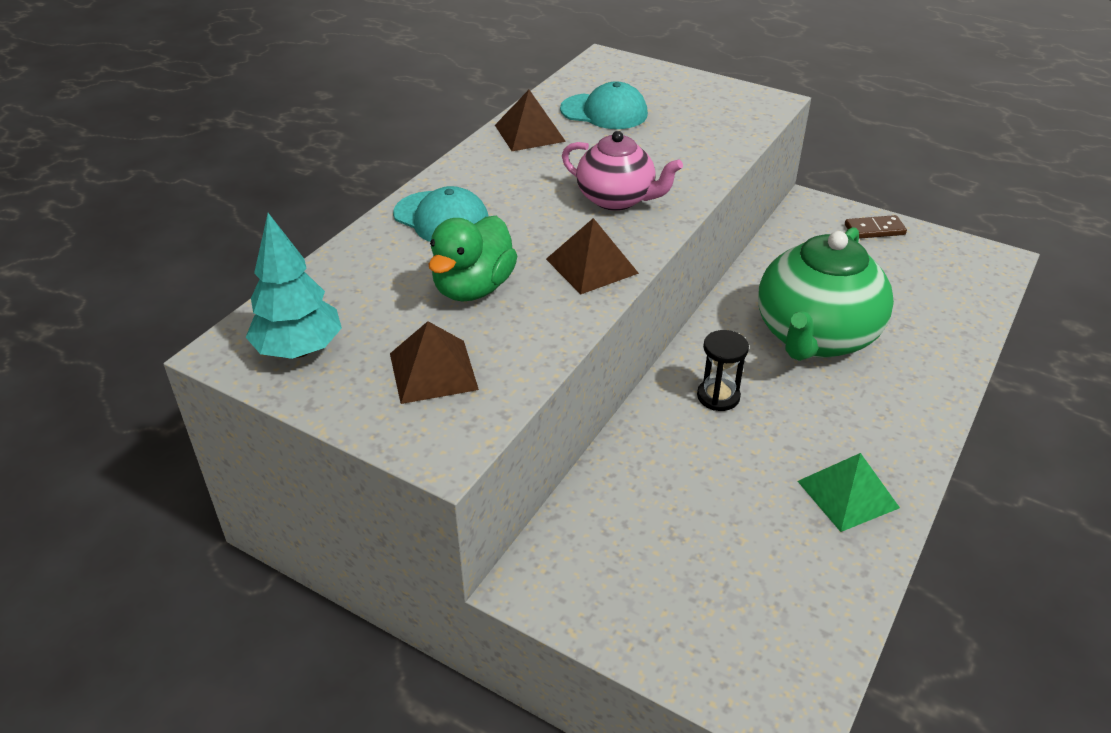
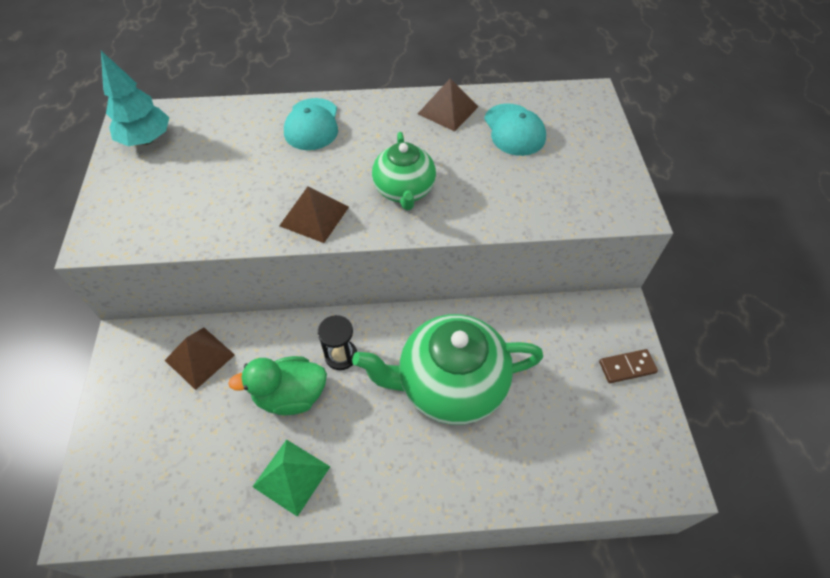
camera: 55 degrees right, 15 degrees up
brown pyramid [390,321,479,404] -> brown pyramid moved to [165,328,235,390]
green duck [428,216,517,302] -> green duck moved to [228,356,327,415]
pink teapot [562,131,683,211] -> green teapot [372,132,436,210]
brown domino [845,215,907,239] -> brown domino turned 60 degrees counterclockwise [599,349,658,383]

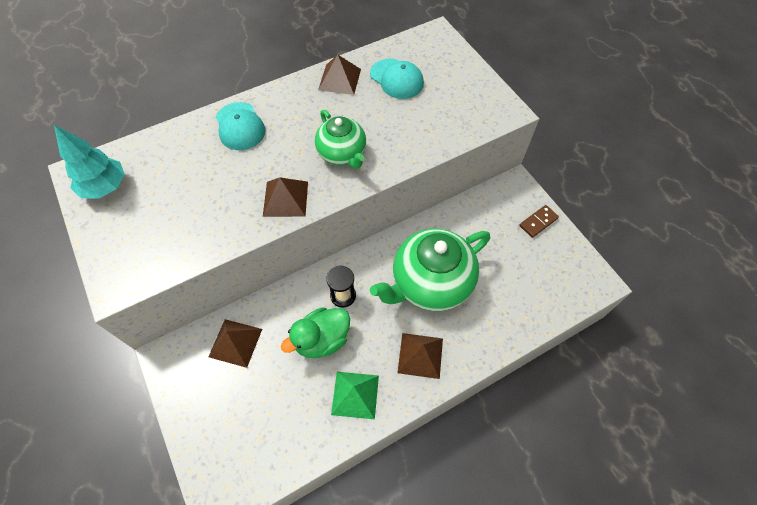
camera: 25 degrees left, 5 degrees up
none -> brown pyramid [398,333,443,379]

